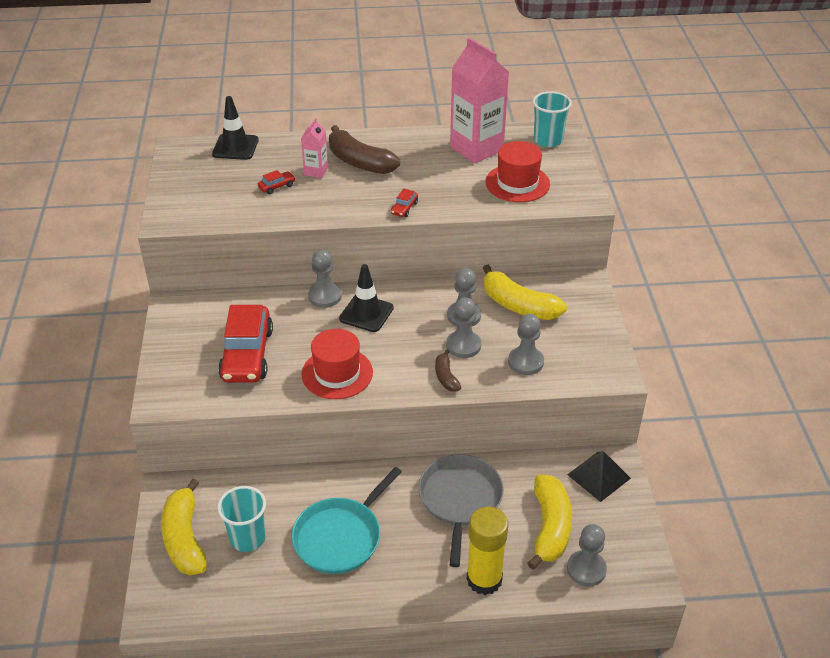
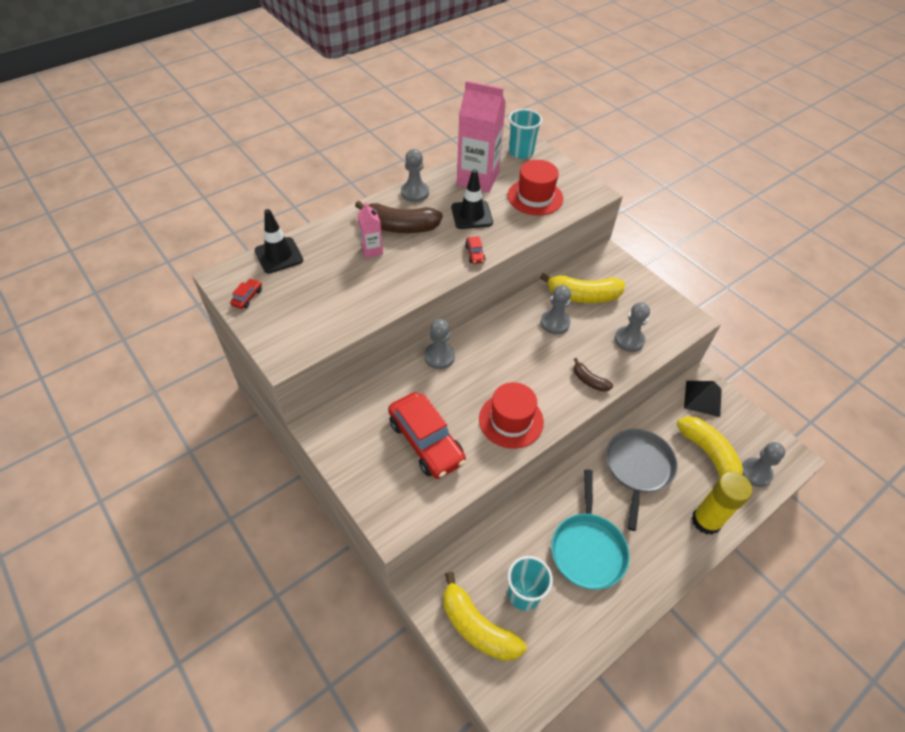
camera: 35 degrees left, 10 degrees up
red car [258,170,296,194] -> red car moved to [230,278,262,309]
black traffic cone [339,264,394,332] -> black traffic cone moved to [451,169,493,229]
grey pan [418,455,504,567] -> grey pan turned 45 degrees clockwise [606,429,677,531]
grey pawn [446,297,481,358] -> grey pawn moved to [401,149,429,202]

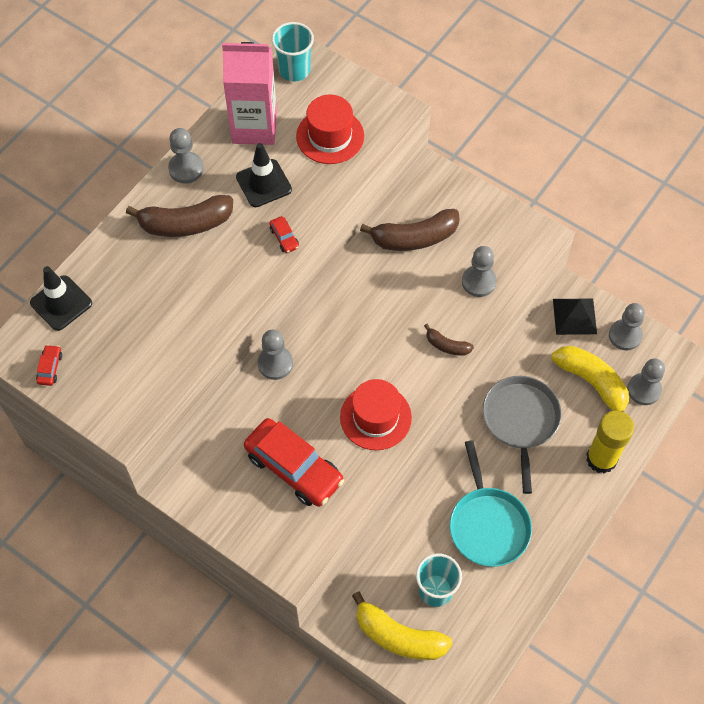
camera: 15 degrees left, 10 degrees up
pink carton [358,202,383,258] -> none
yellow banana [540,273,625,303] -> brown banana [360,209,460,251]
grey pawn [541,285,571,334] -> grey pawn moved to [609,303,645,350]

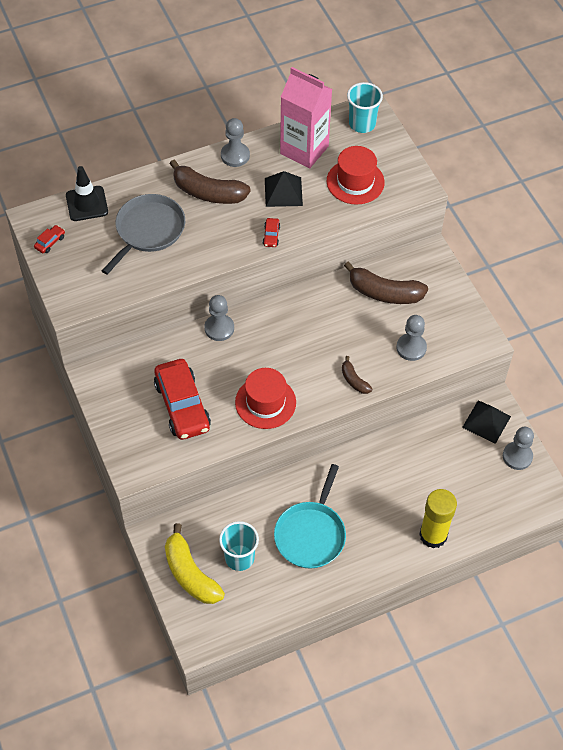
camera: 30 degrees right, 5 degrees down
black traffic cone [236,143,292,207] -> black pyramid [265,171,303,207]
grey pan [483,376,562,494] -> grey pan moved to [102,194,185,275]
yellow banana [551,346,629,412] -> none
grey pawn [627,358,665,405] -> none

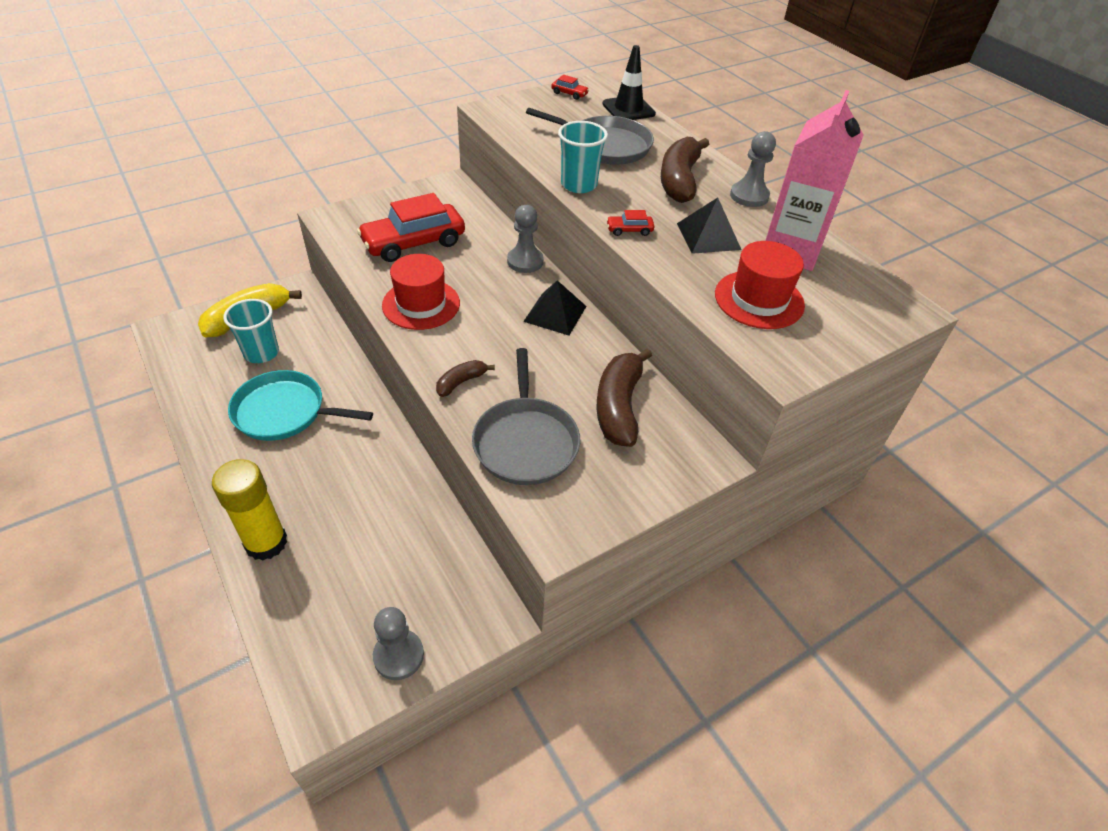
camera: 80 degrees right, 10 degrees down
turquoise cup [347,82,383,133] -> turquoise cup moved to [558,121,608,193]
grey pawn [396,315,427,361] -> grey pan [472,348,580,485]
black pyramid [462,400,511,444] -> black pyramid moved to [523,280,587,335]

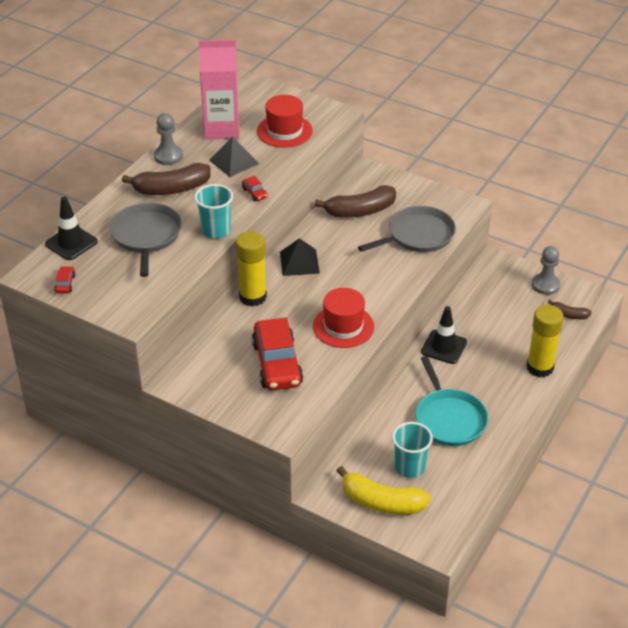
camera: 115 degrees left, 5 degrees down
red car [357,193,465,262] -> red car turned 45 degrees clockwise [252,318,303,391]
brown banana [436,360,495,397] -> brown banana moved to [548,300,592,319]
grey pawn [507,205,543,273] -> yellow glue stick [236,231,267,307]
none -> black traffic cone [421,306,467,364]

